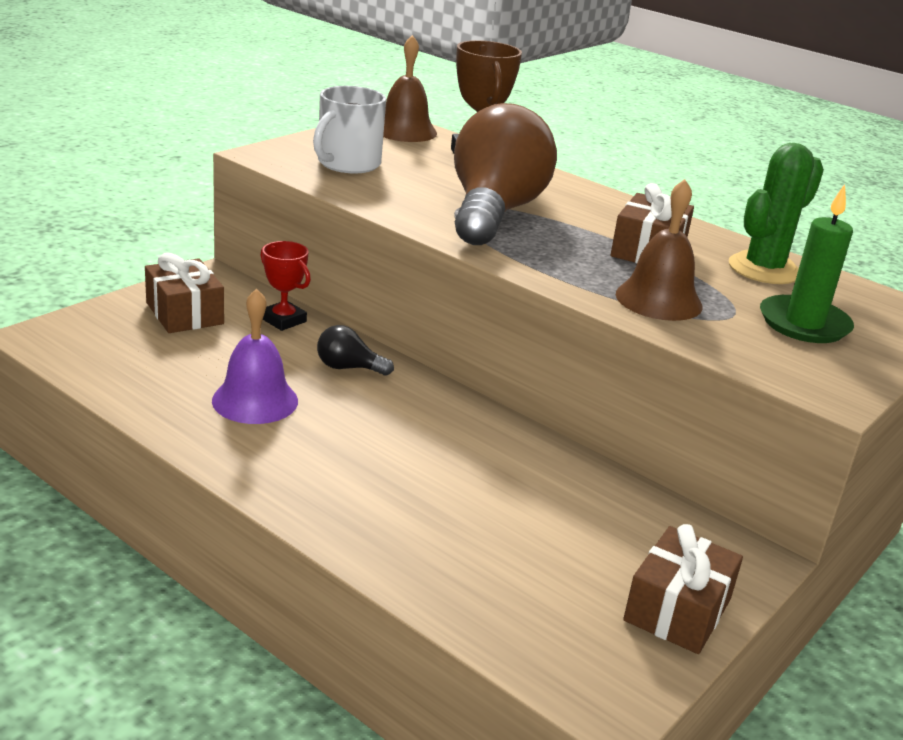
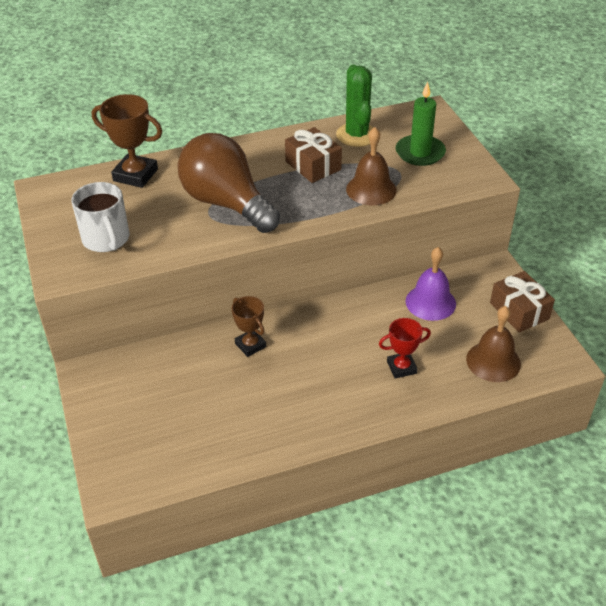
camera: 55 degrees left, 15 degrees up
brown gift [145,253,224,333] -> none
purple bell [212,288,298,424] -> purple bell moved to [406,247,456,321]
red trophy [261,241,311,331] -> red trophy moved to [379,318,431,379]
black light bulb [317,325,394,376] -> brown trophy [232,296,266,357]
brown bell [383,35,437,142] -> brown bell moved to [466,306,521,382]

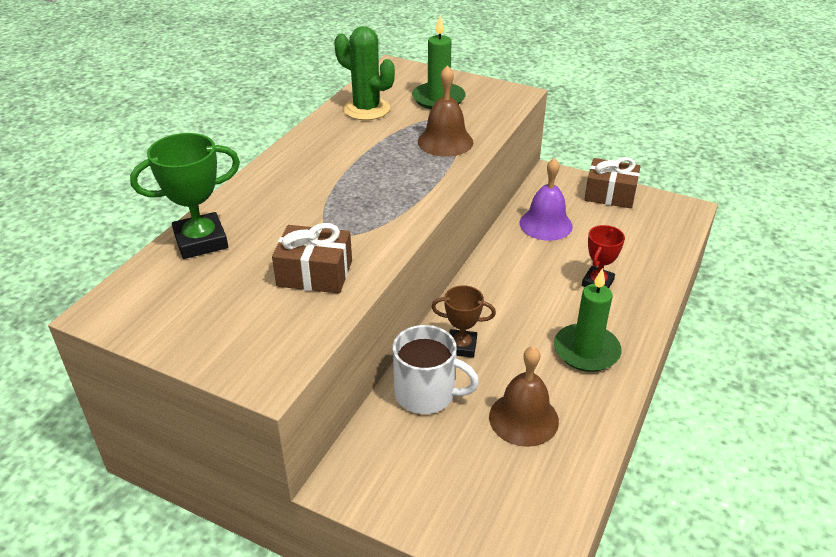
camera: 45 degrees left, 5 degrees down
white mug [71,182,129,252] -> white mug moved to [393,325,479,414]
brown trophy [92,94,162,188] -> green trophy [130,133,240,259]
brown light bulb [178,133,280,233] -> none
brown gift [285,127,342,183] -> brown gift moved to [272,223,352,294]
brown bell [466,306,521,382] -> brown bell moved to [489,346,559,447]
none -> green candle [554,268,621,372]

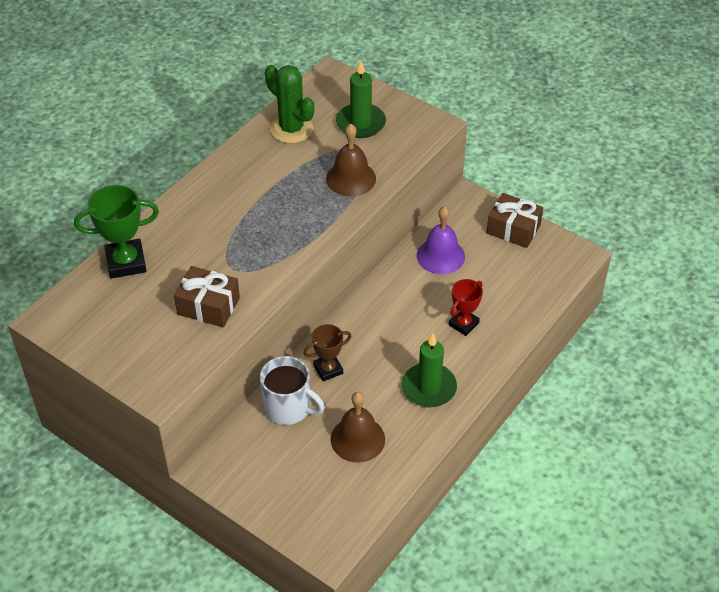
camera: 10 degrees right, 10 degrees up
brown trophy [432,285,496,358] -> brown trophy turned 45 degrees counterclockwise [303,324,352,381]

